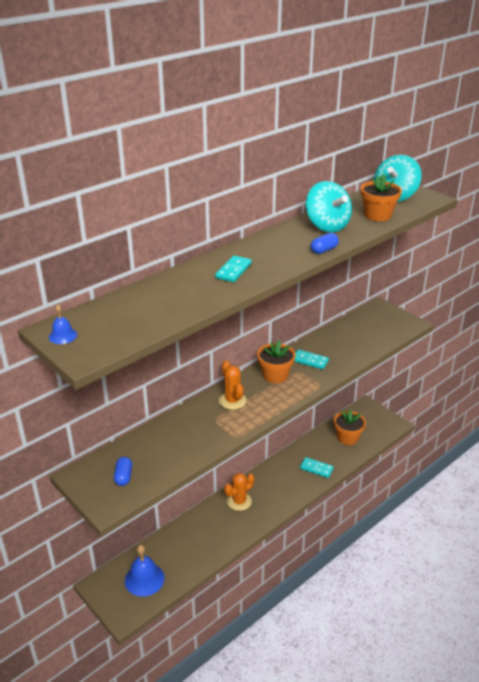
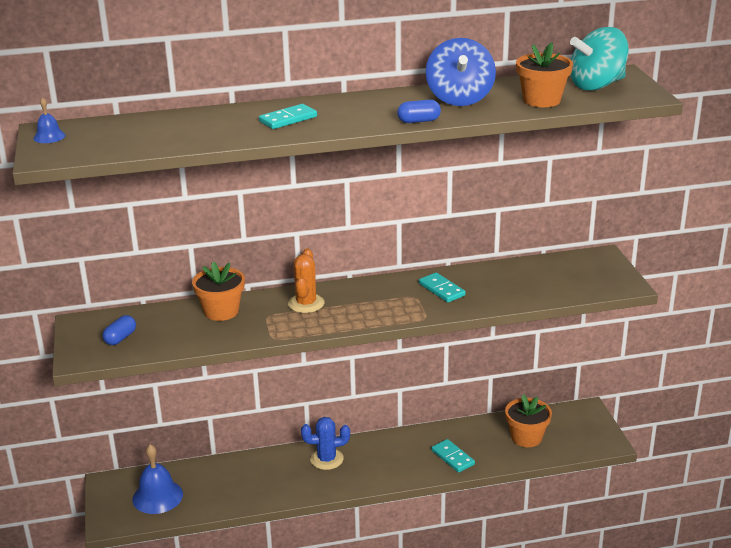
camera: 30 degrees right, 5 degrees down
orange cactus [224,473,254,511] -> blue cactus [301,417,350,470]
orange flower pot [257,340,295,383] -> orange flower pot moved to [192,261,245,321]
turquoise spinning top [306,181,352,232] -> blue spinning top [426,38,496,106]

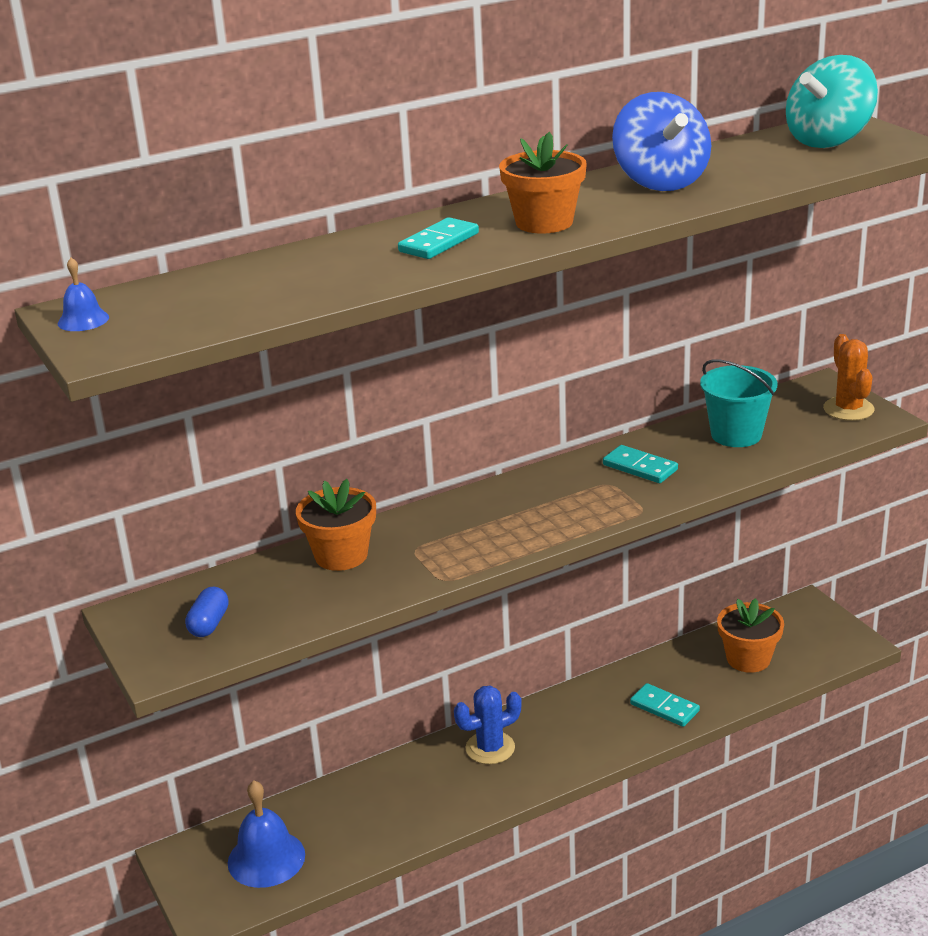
camera: 15 degrees left, 0 degrees up
orange cactus [288,248,324,313] -> orange cactus moved to [823,334,874,421]
blue capsule [397,100,441,123] -> none
orange flower pot [516,42,573,107] -> orange flower pot moved to [499,132,587,234]
none -> turquoise bucket [700,359,777,447]

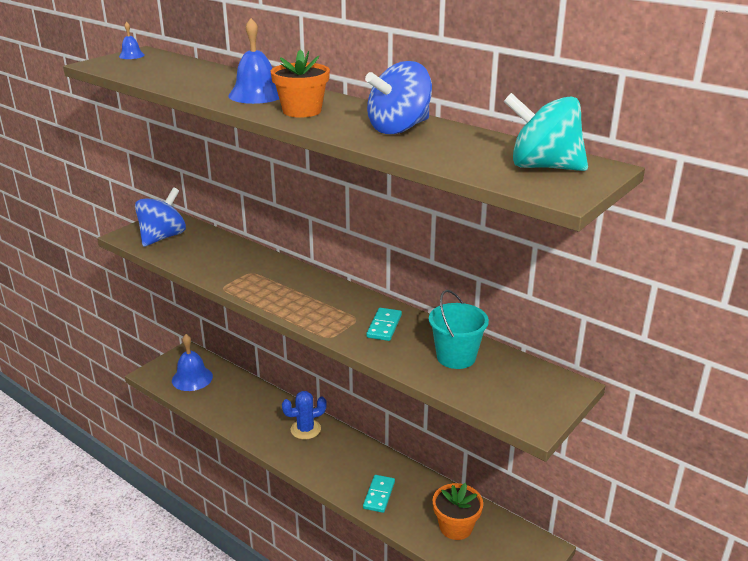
camera: 65 degrees right, 0 degrees up
blue capsule [185,587,229,637] -> blue spinning top [135,188,186,247]
orange flower pot [296,479,376,571] -> none
turquoise domino [398,217,479,259] -> blue bell [229,18,279,104]
blue cactus [454,686,522,764] -> blue cactus turned 60 degrees counterclockwise [282,391,327,439]
orange cactus [823,334,874,421] -> none

